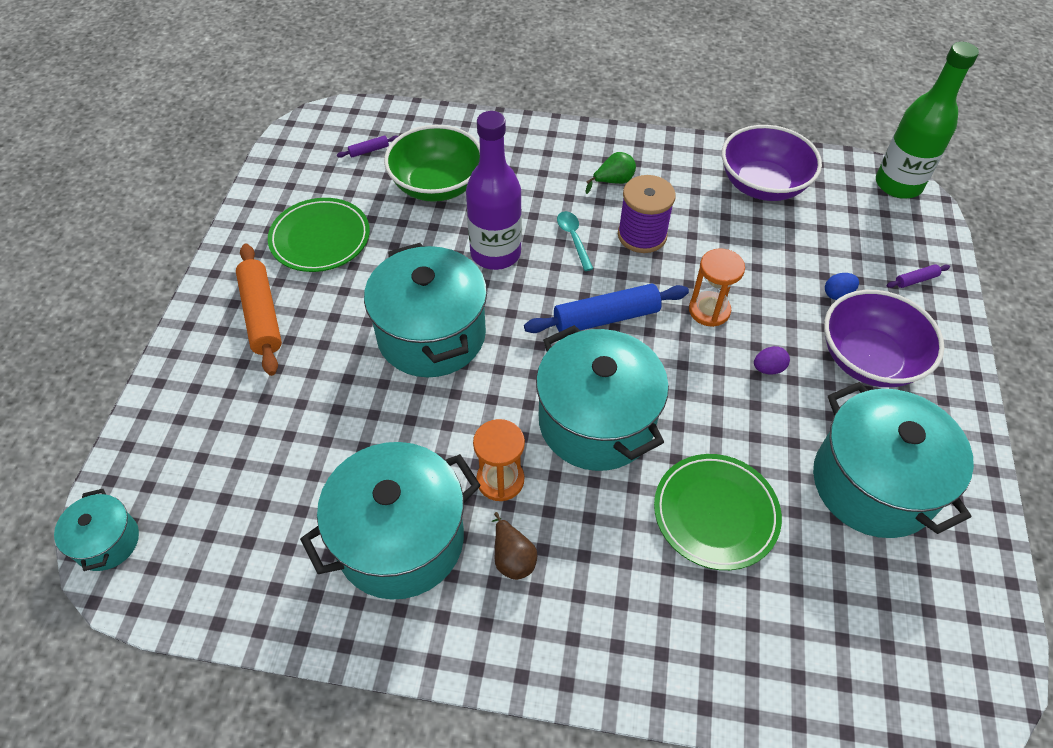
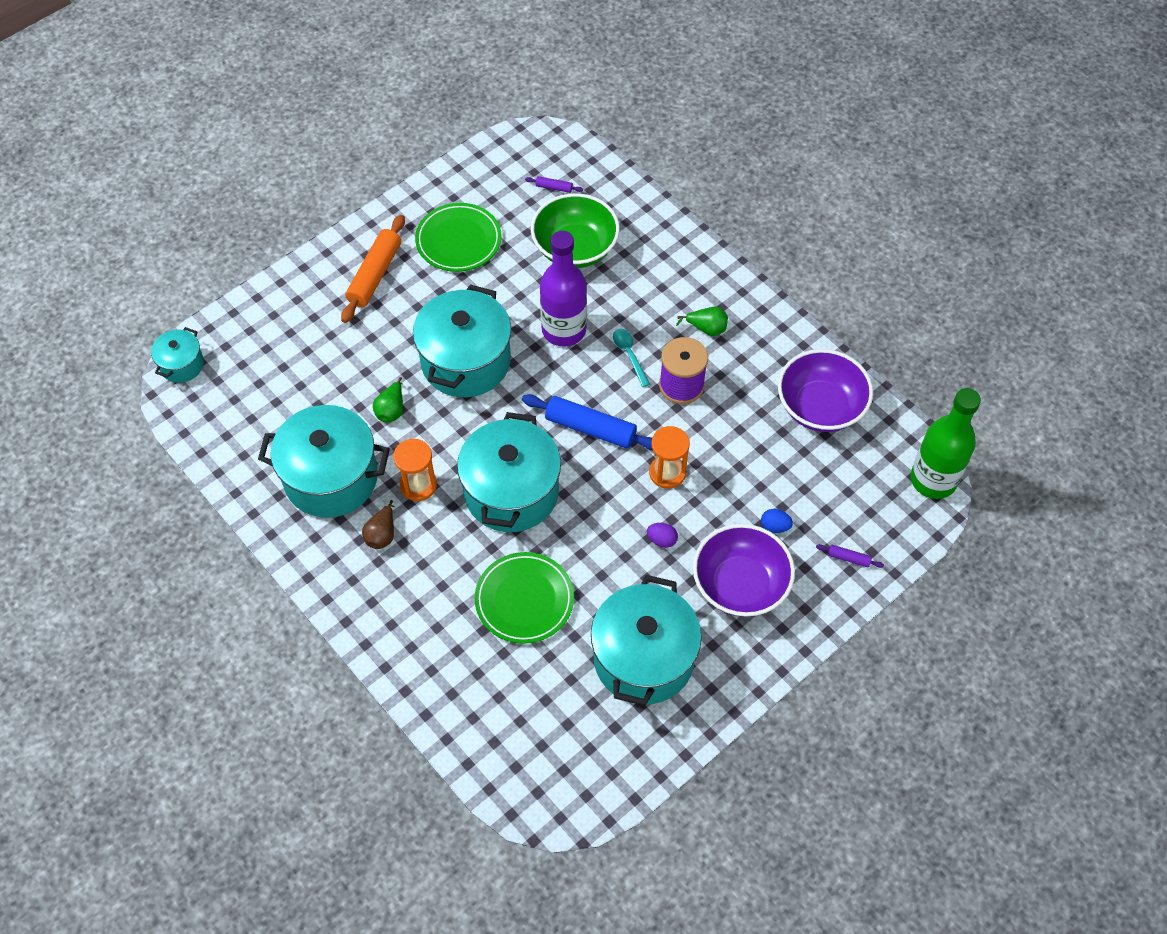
camera: 40 degrees right, 5 degrees up
turquoise spoon [557,211,594,271] -> turquoise spoon turned 45 degrees counterclockwise [613,329,650,387]
none -> green pear [373,377,403,422]

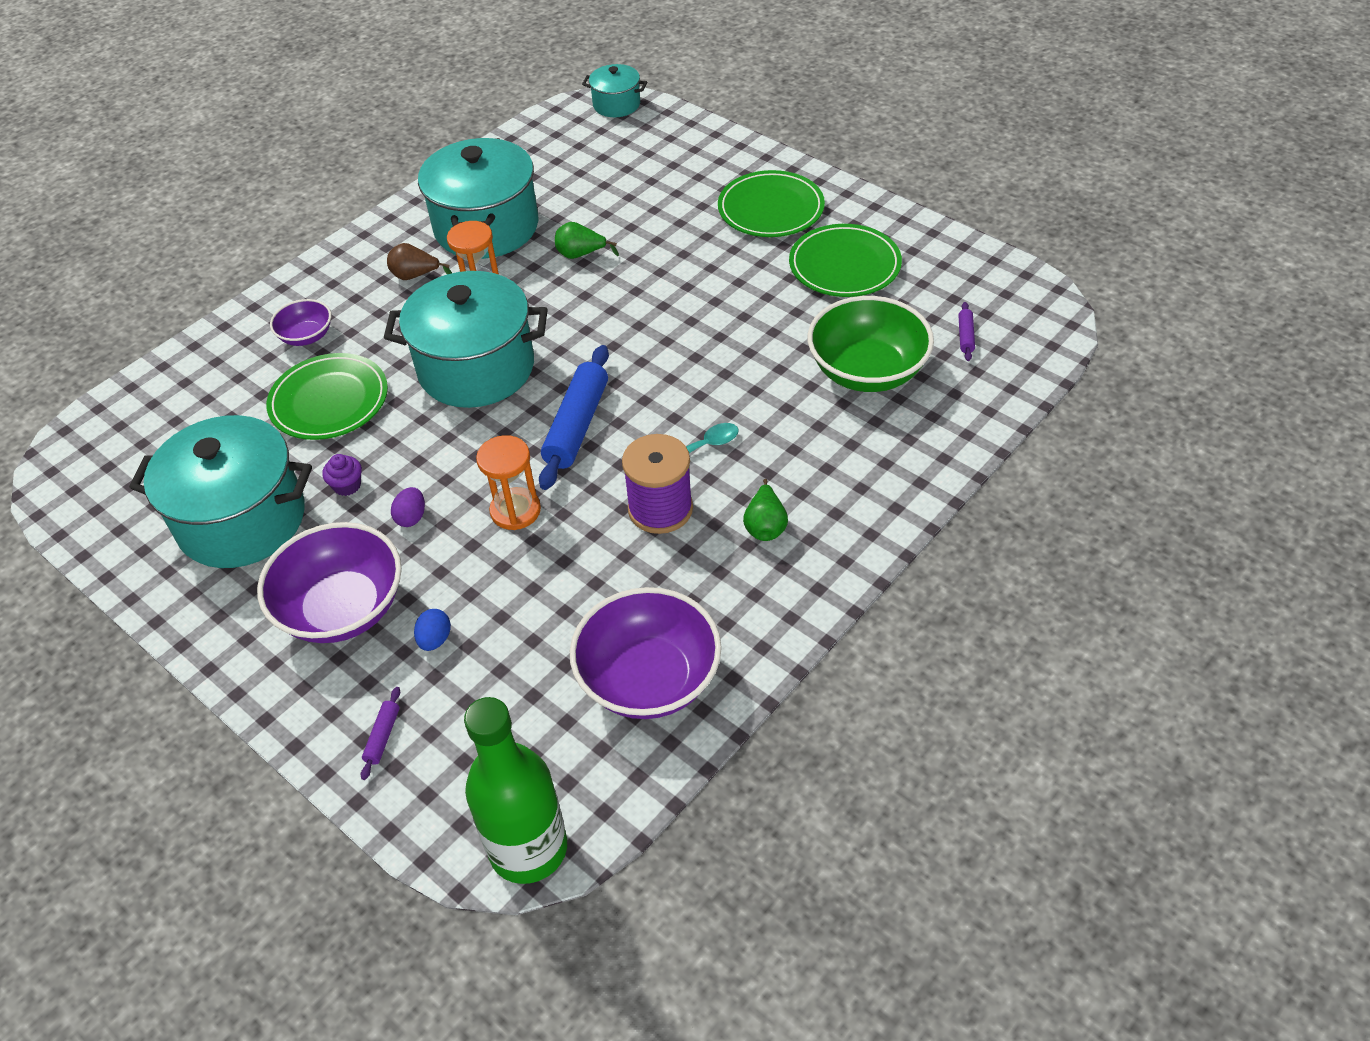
camera: 85 degrees right, 10 degrees down
orange rolling pin [341,215,405,323] -> green plate [718,170,825,237]
turquoise pot [413,284,511,397] -> none
purple bottle [540,231,587,347] -> none
none -> purple bowl [270,299,331,346]
none -> purple cupcake [322,454,362,496]

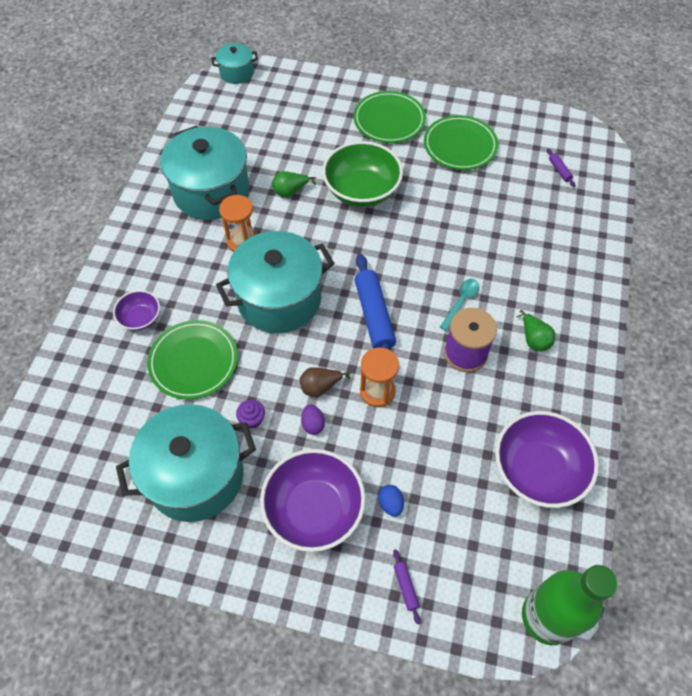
camera: 30 degrees left, 10 degrees up
brown pear [387,243,452,280] -> brown pear moved to [300,367,350,397]
green bowl [808,296,934,392] -> green bowl moved to [322,141,403,207]

